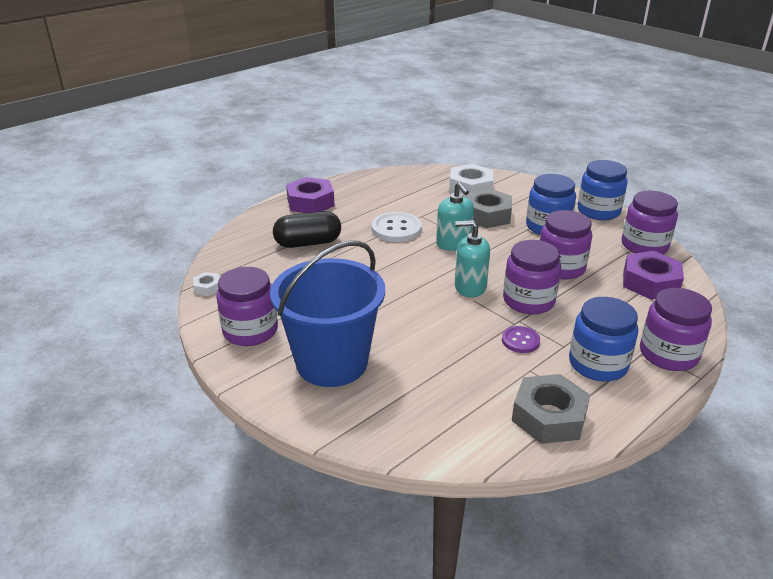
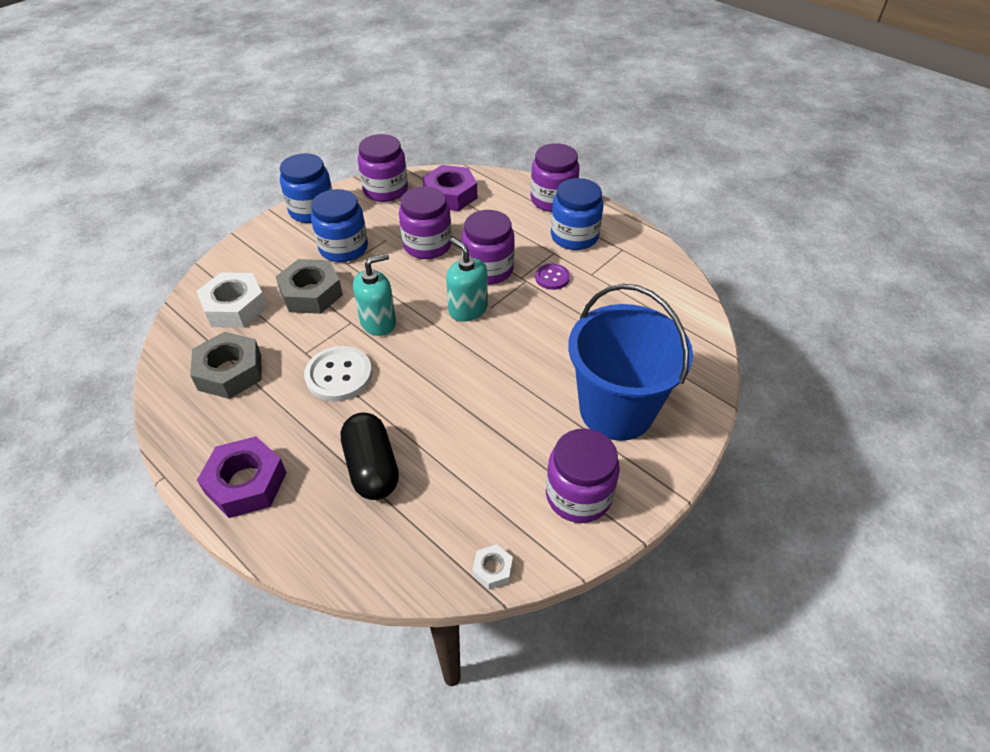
camera: 95 degrees left, 15 degrees up
turquoise soap dispenser [455,220,490,297] -> turquoise soap dispenser turned 135 degrees clockwise [446,238,488,322]
grey nut [512,374,590,444] -> grey nut moved to [190,332,262,399]

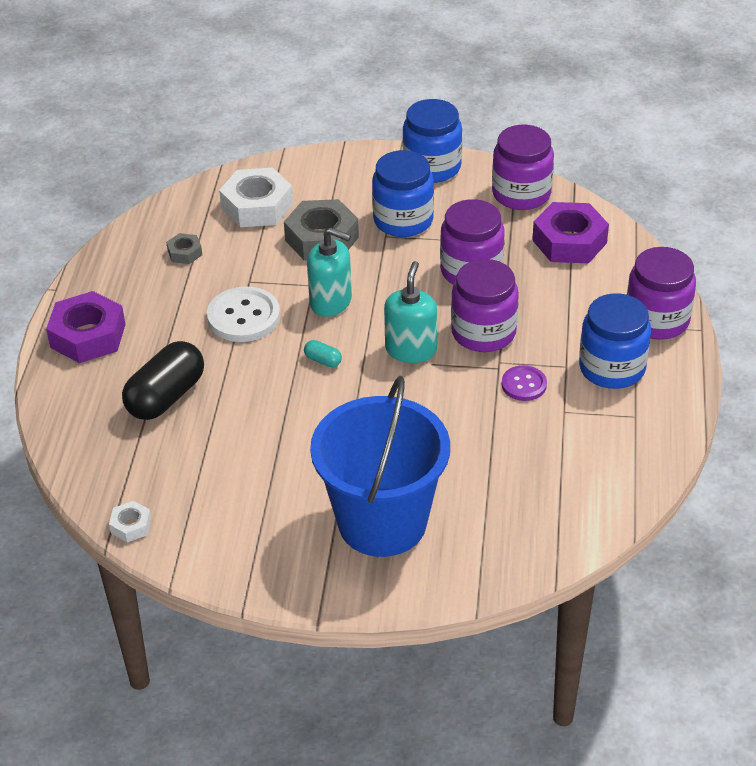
camera: 55 degrees right, 5 degrees down
grey nut [190,332,262,399] -> grey nut [166,233,202,264], size x0.49
purple jar [546,428,620,523] -> none
none -> turquoise capsule [304,340,342,367]

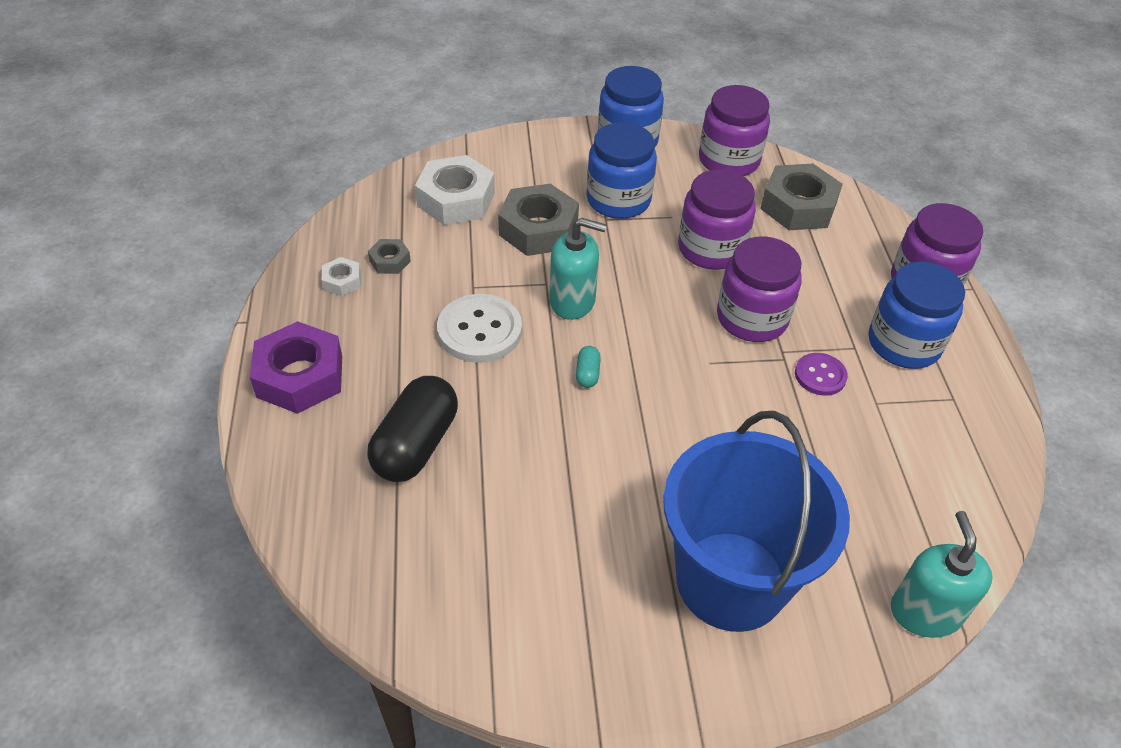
camera: 15 degrees left, 5 degrees up
white nut [109,501,151,542] -> white nut moved to [322,257,361,296]
turquoise capsule [304,340,342,367] -> turquoise capsule turned 75 degrees clockwise [576,346,601,388]
turquoise soap dispenser [384,261,437,363] -> turquoise soap dispenser moved to [891,511,993,638]
purple nut [532,202,609,263] -> grey nut [760,164,843,230]

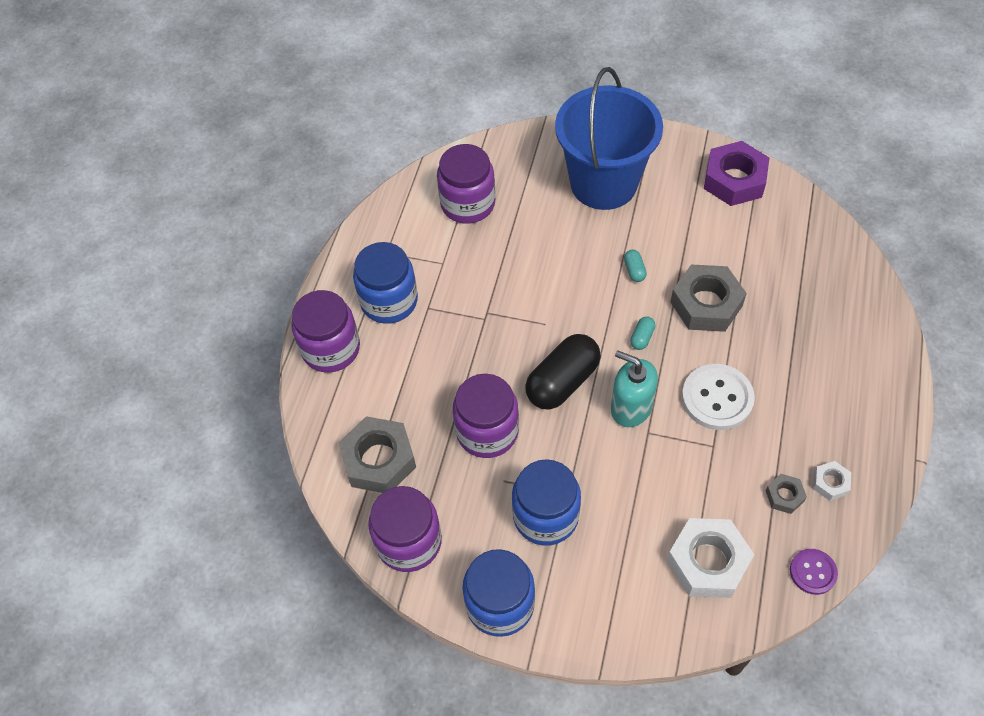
camera: 155 degrees left, 10 degrees up
purple nut [250,321,342,414] -> purple nut moved to [704,141,770,206]
black capsule [367,376,458,482] -> black capsule moved to [525,334,601,410]
grey nut [498,184,579,256] -> grey nut moved to [670,265,747,332]
purple jar [717,236,802,342] -> purple jar moved to [437,144,495,224]
purple button [795,353,848,396] -> purple button moved to [790,549,838,595]
turquoise soap dispenser [891,511,993,638] -> none
none -> turquoise capsule [624,250,647,282]

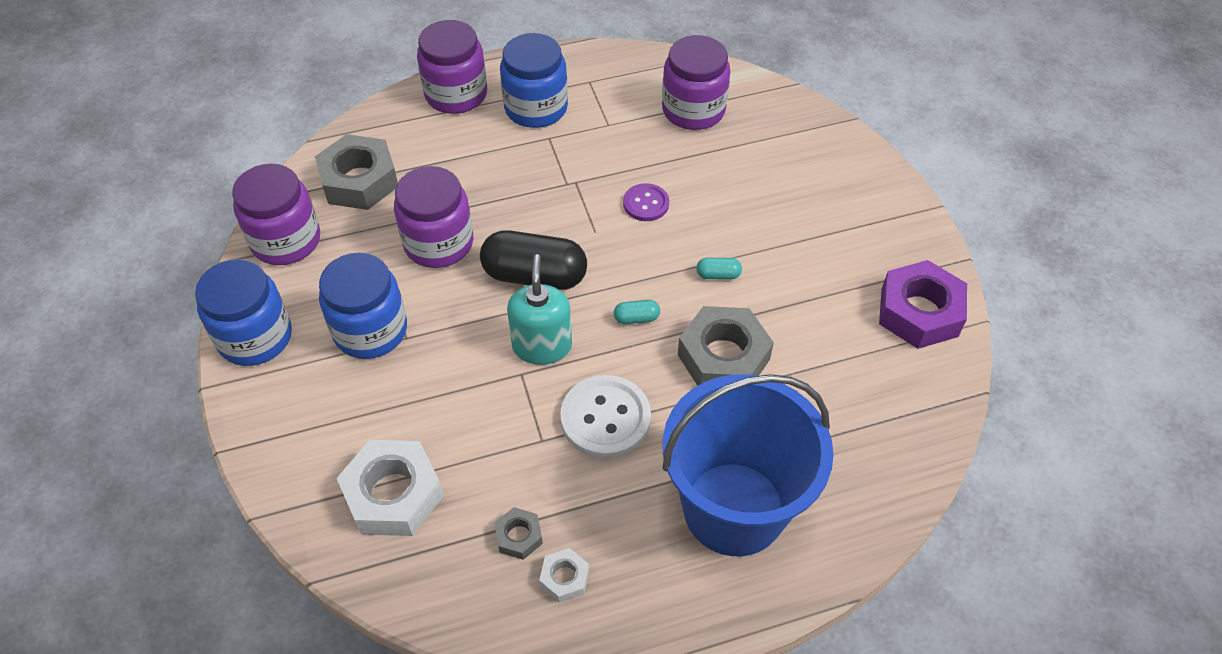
camera: 55 degrees right, 5 degrees down
blue bucket [555,67,663,210] -> blue bucket moved to [663,374,834,556]
turquoise capsule [624,250,647,282] -> turquoise capsule turned 45 degrees clockwise [696,258,742,280]
purple button [790,549,838,595] -> purple button moved to [623,183,669,221]

